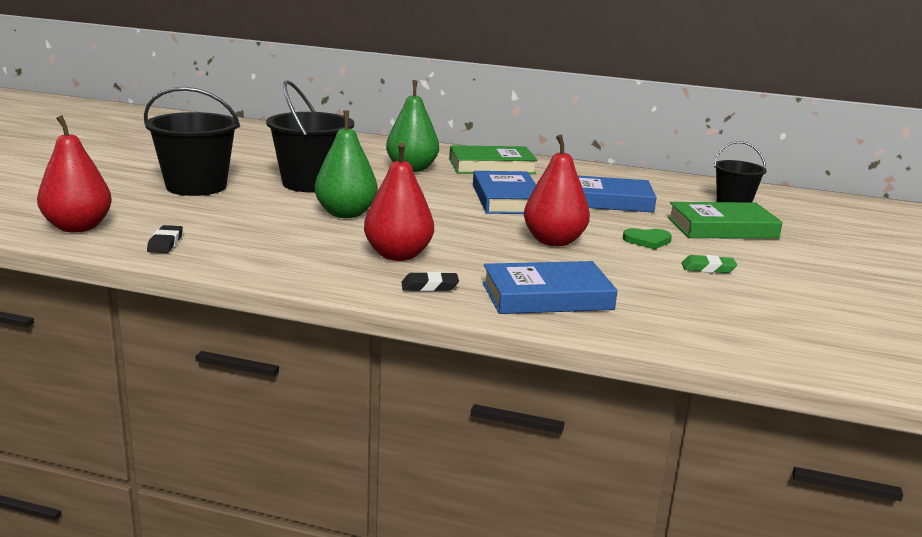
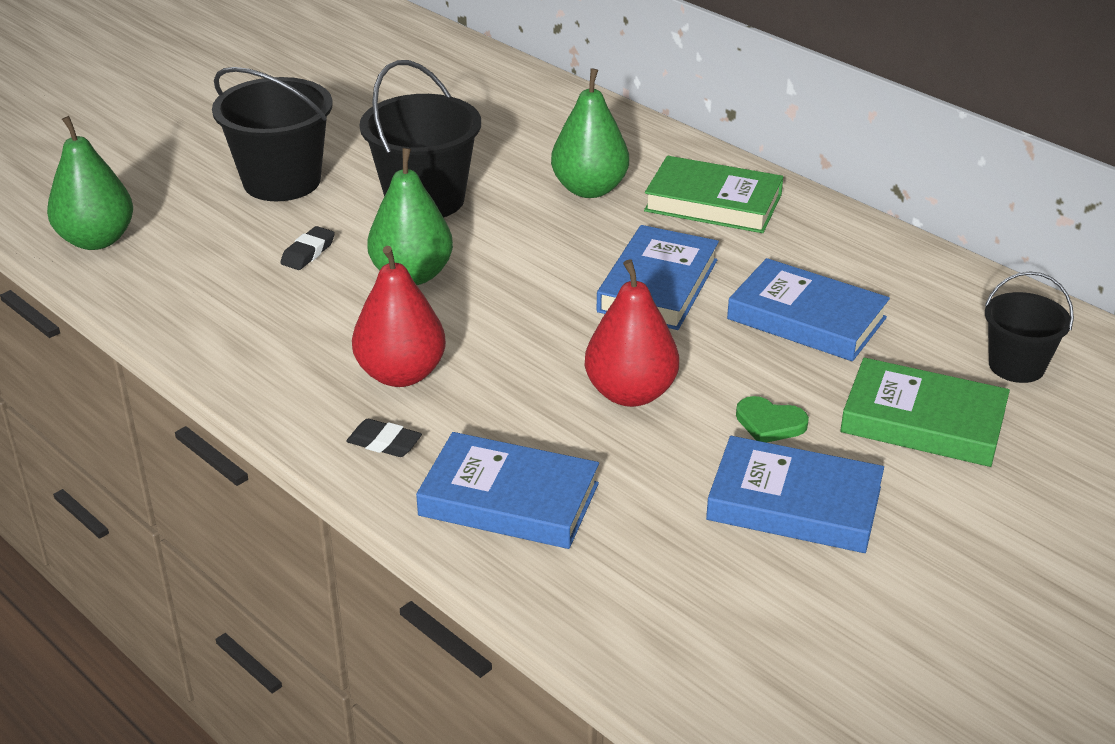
camera: 30 degrees right, 15 degrees up
red pear [37,115,112,232] -> green pear [47,116,133,250]
black eraser [147,225,183,253] -> black eraser moved to [280,226,335,270]
green eraser [682,255,737,273] -> blue book [706,436,884,553]

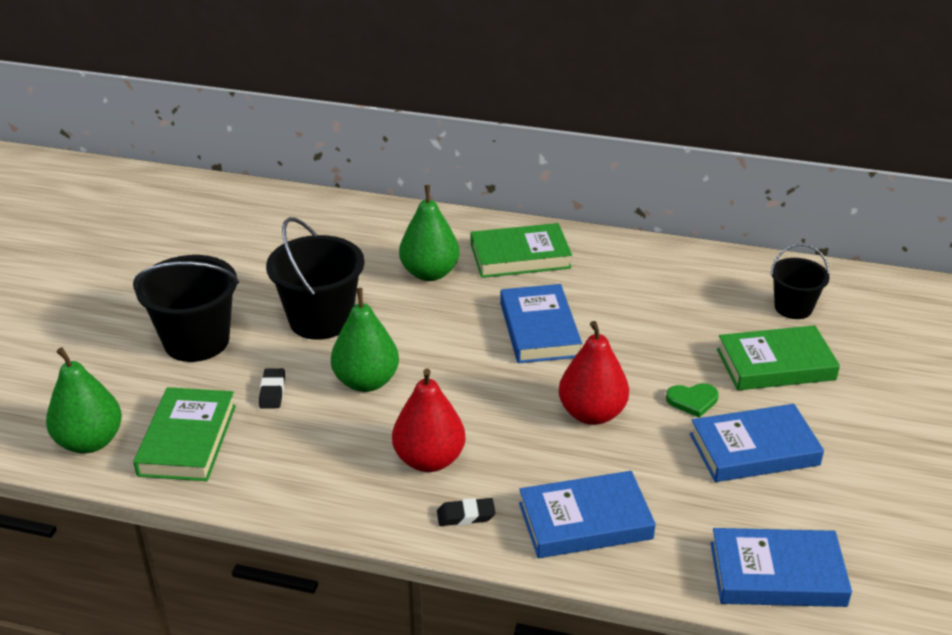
camera: 30 degrees left, 0 degrees up
blue book [727,258,890,361] -> blue book moved to [711,528,852,607]
none -> green book [133,387,236,481]

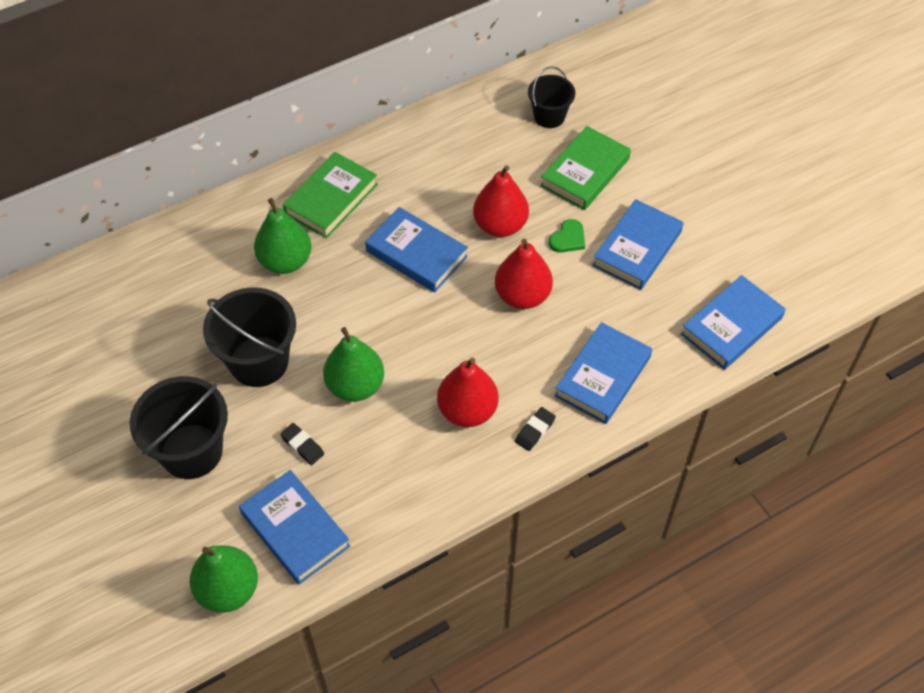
camera: 45 degrees left, 20 degrees up
green book [133,387,236,481] -> blue book [239,470,350,584]
none -> red pear [473,165,529,237]

